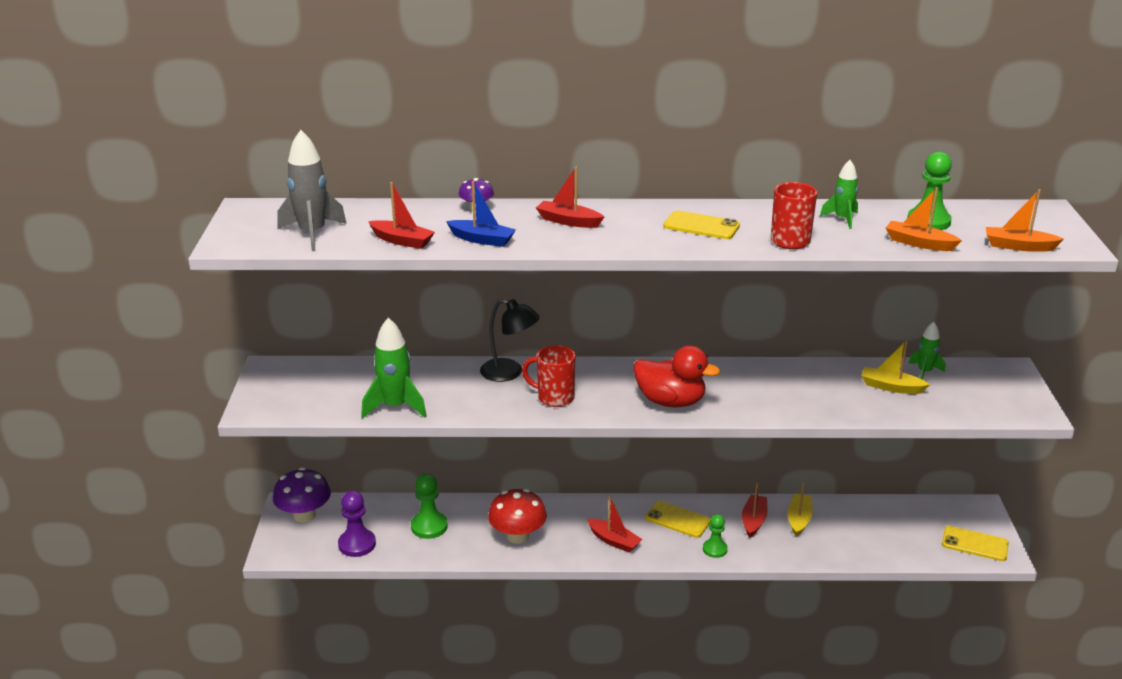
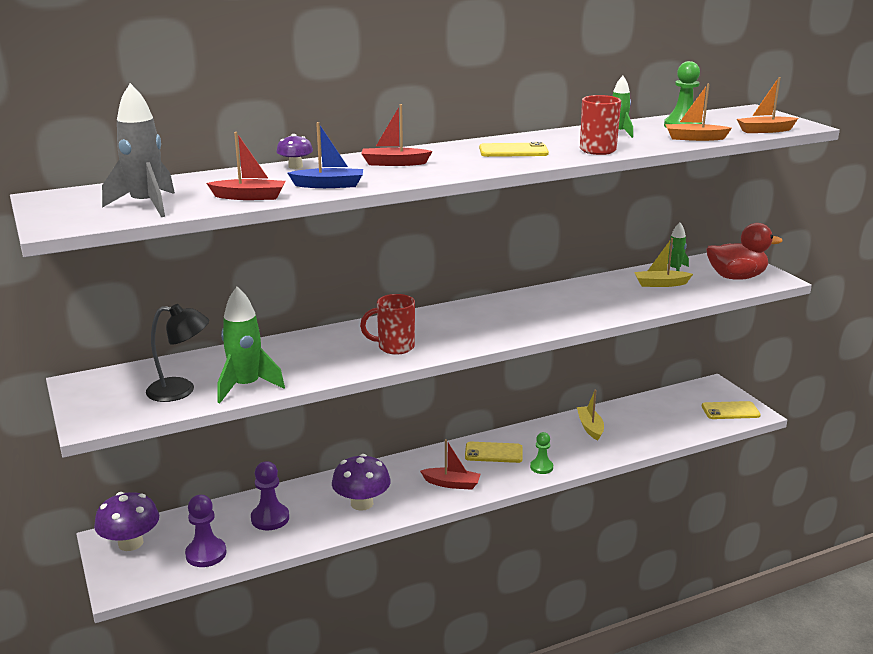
camera: 25 degrees left, 5 degrees down
green pawn [411,474,448,539] -> purple pawn [251,461,289,530]
black lamp [480,299,540,382] -> black lamp moved to [146,304,209,402]
red mushroom [488,489,547,544] -> purple mushroom [332,454,391,511]
red duck [634,345,720,407] -> red duck moved to [706,223,782,280]
red boat [742,483,767,538] -> none

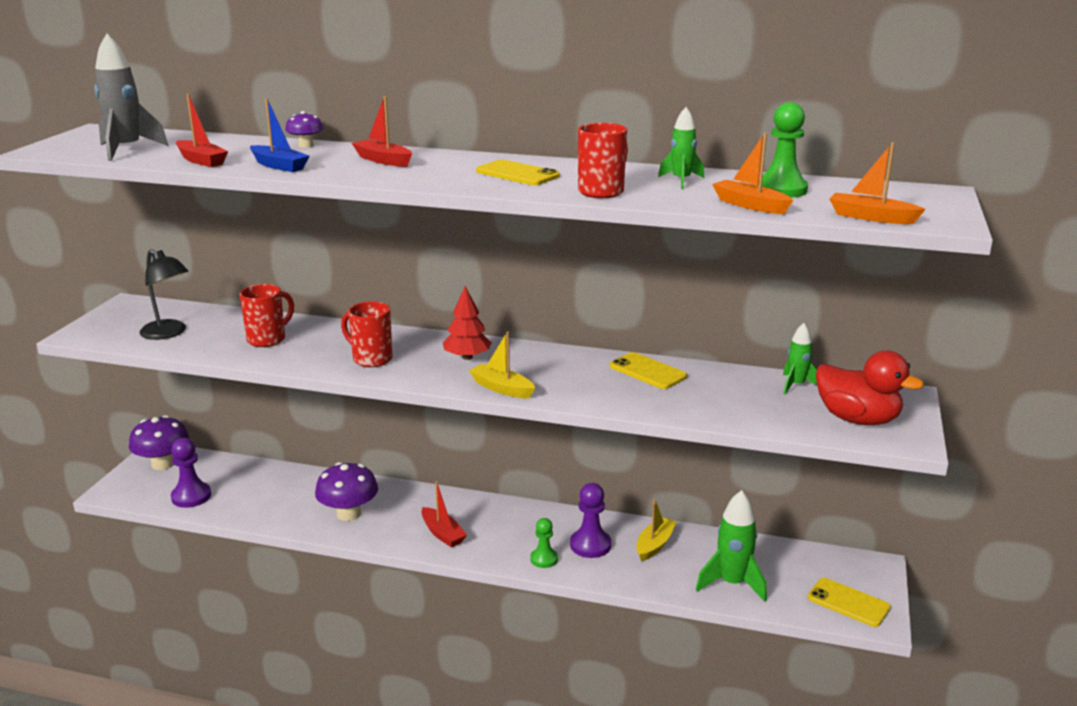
camera: 40 degrees right, 0 degrees up
green rocket [217,287,285,403] -> green rocket moved to [696,490,767,602]
purple pawn [251,461,289,530] -> purple pawn moved to [570,483,611,558]
yellow phone [465,442,522,463] -> yellow phone moved to [610,352,687,389]
yellow boat [634,238,693,287] -> yellow boat moved to [469,331,535,398]
none -> red mug [239,284,294,347]
none -> red tree [443,286,492,360]

